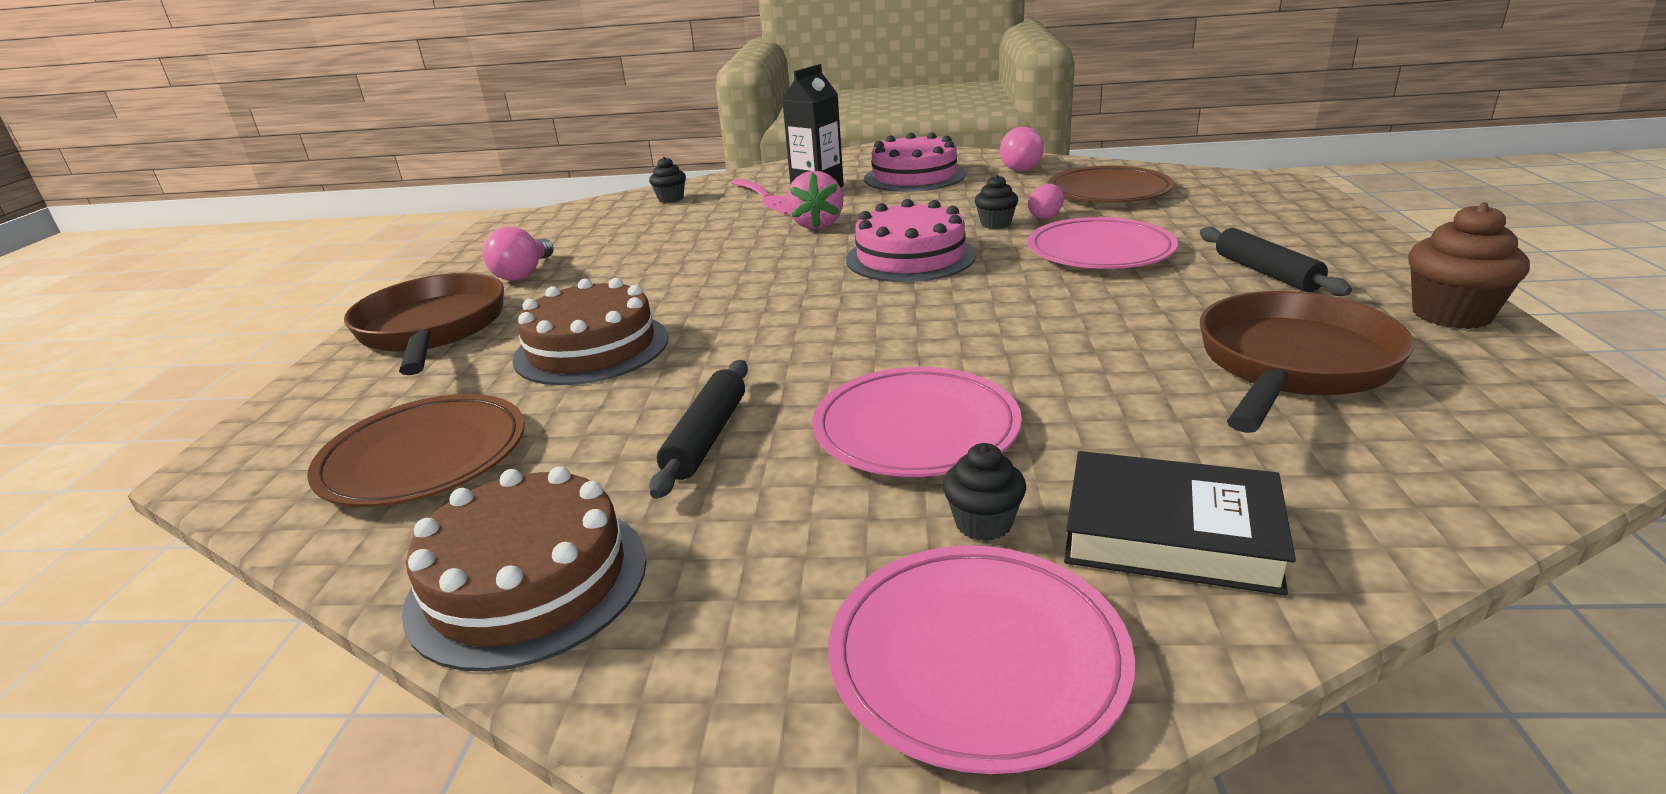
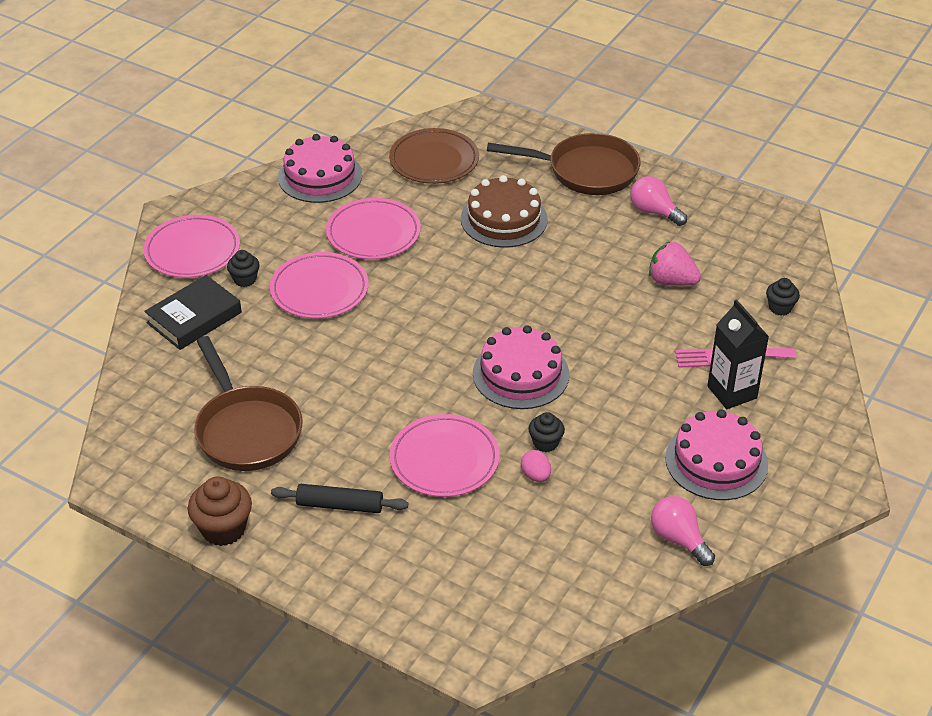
camera: 115 degrees right, 15 degrees up
brown cake [402,466,647,672] -> pink cake [278,134,362,203]
black rolling pin [649,360,748,499] -> pink plate [326,198,421,259]
pink strawberry [786,171,844,230] -> pink strawberry moved to [649,241,701,286]
brown plate [1048,166,1174,202] -> none

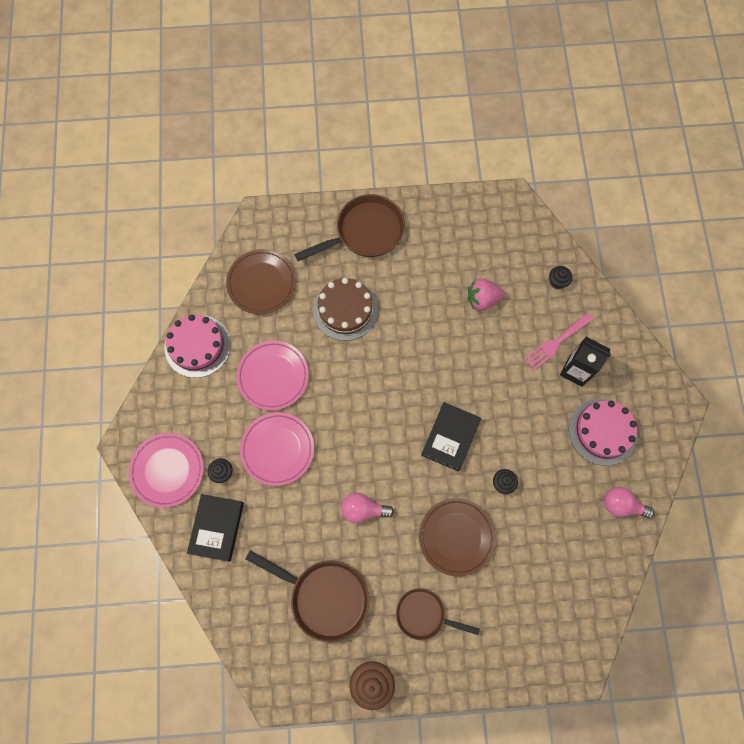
camera: 35 degrees left, 30 degrees up
black rolling pin [271,484,408,513] -> brown pan [396,588,480,640]
pink plate [389,414,500,497] -> brown plate [419,498,496,577]
pink cake [473,325,569,409] -> black book [421,402,481,471]
pink egg [521,450,551,482] -> none
pink light bulb [631,176,687,226] -> pink light bulb moved to [341,493,394,523]

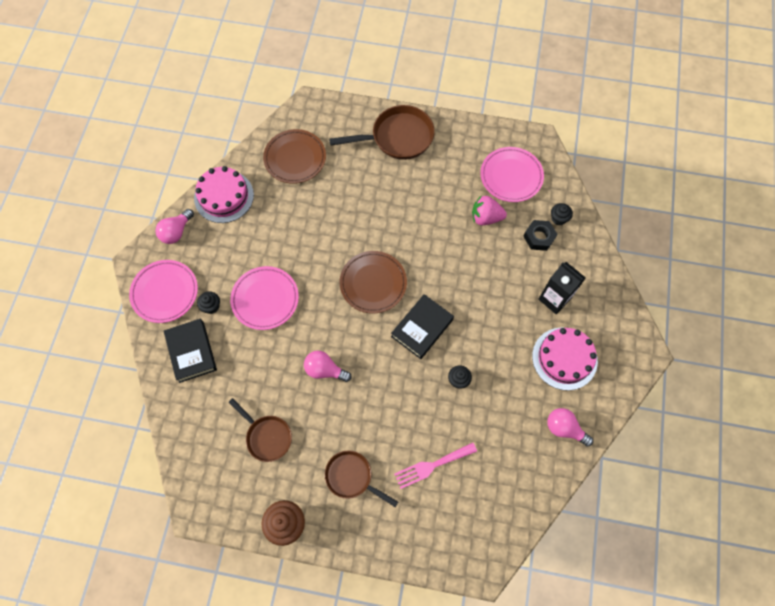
camera: 15 degrees right, 5 degrees down
black book [187,494,244,562] -> black book turned 45 degrees counterclockwise [164,319,217,383]
pink plate [236,341,309,410] -> pink plate moved to [480,147,544,202]
brown pan [246,550,369,643] -> brown pan [229,398,292,462], size x0.63
brown cake [313,278,378,341] -> none
brown plate [419,498,496,577] -> brown plate moved to [339,251,407,314]
pink fork [524,313,593,370] -> pink fork moved to [394,443,477,489]
none -> pink light bulb [155,209,194,244]
none -> black nut [523,220,557,251]

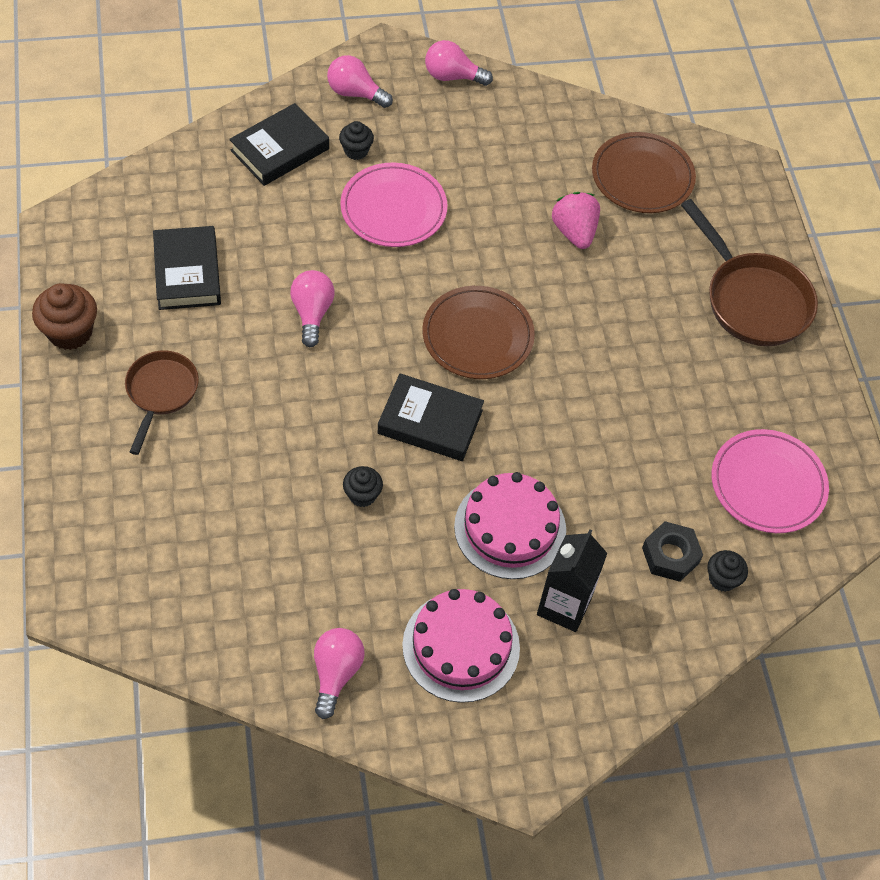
camera: 65 degrees right, 10 degrees down
pink plate [129,260,198,323] -> pink light bulb [327,55,393,108]
pink cake [194,166,254,223] -> pink cake moved to [454,472,566,579]
brown pan [229,398,292,462] -> black book [153,226,221,310]
pink fork [394,443,477,489] -> none
pink strawberry [472,195,507,225] -> pink strawberry moved to [552,192,600,249]

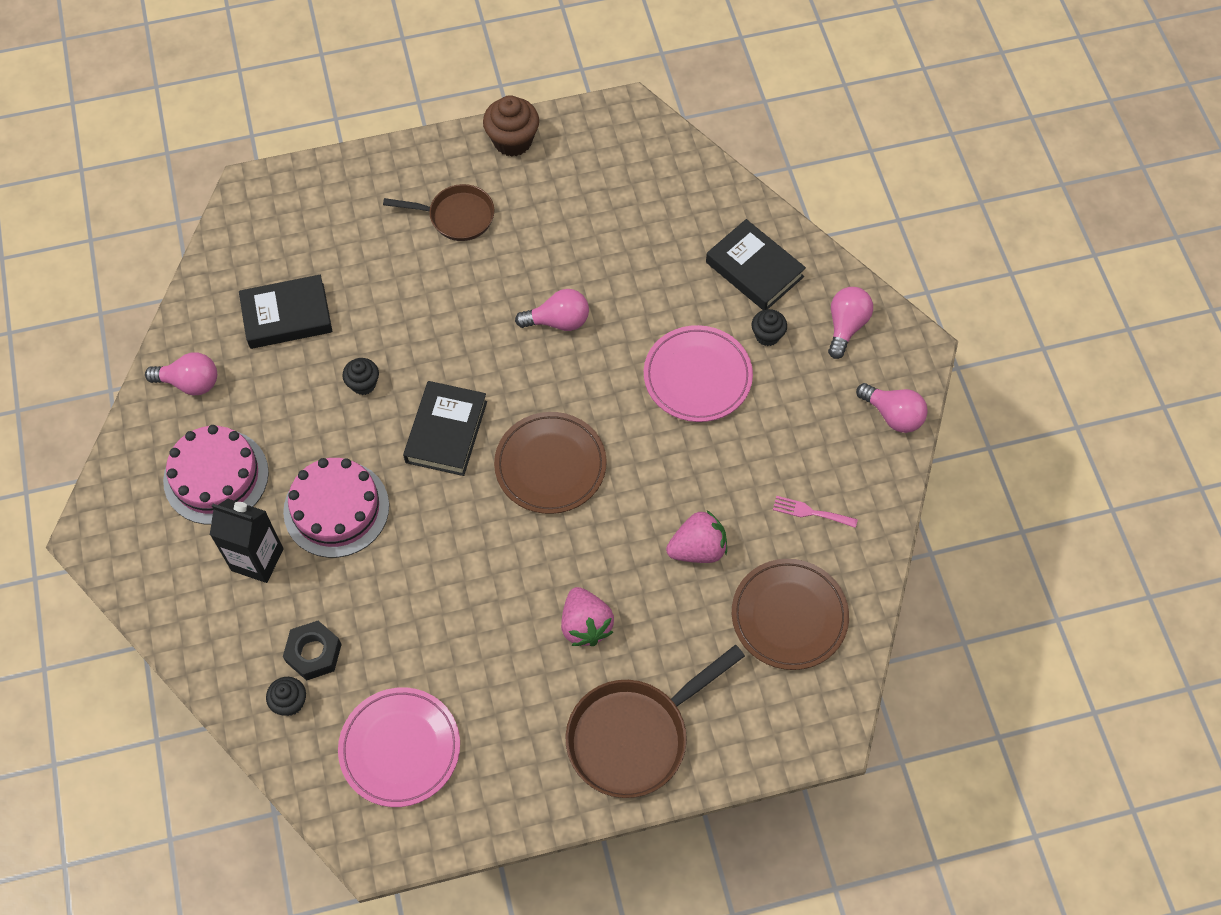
camera: 90 degrees right, 5 degrees up
black book [153,226,221,310] -> black book moved to [239,275,332,349]
pink light bulb [425,40,493,86] -> pink light bulb turned 120 degrees clockwise [856,383,928,433]
none -> pink strawberry [561,587,614,646]
none -> pink fork [773,496,858,528]

